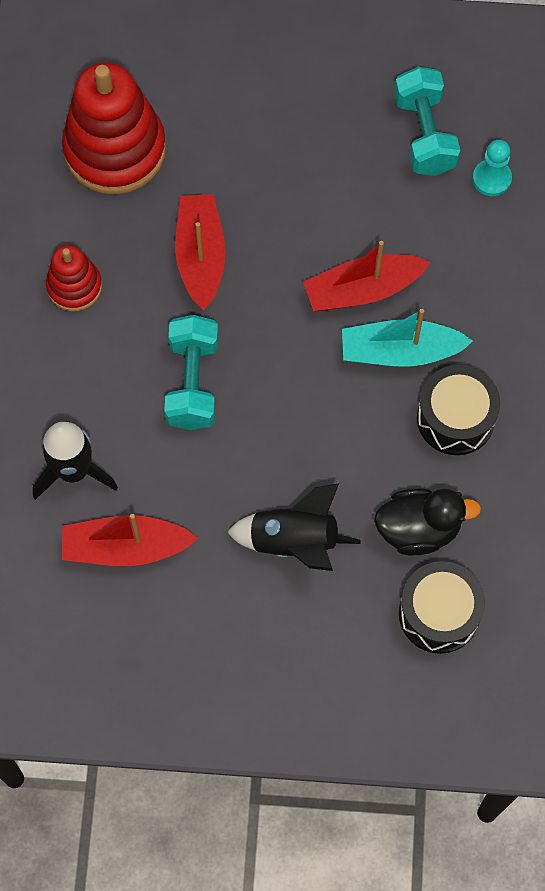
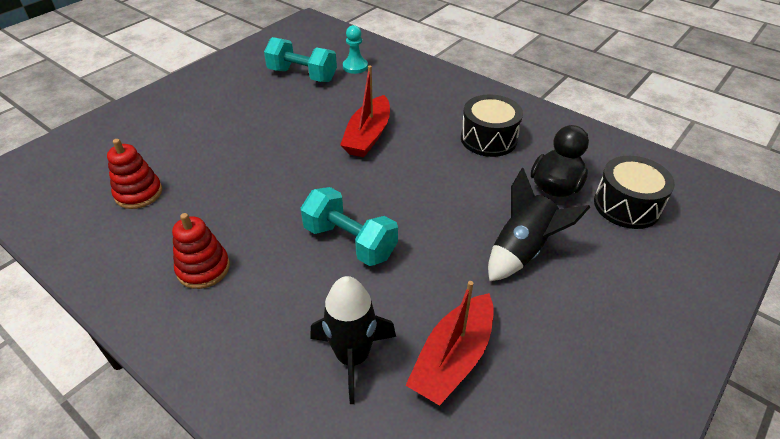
camera: 55 degrees left, 25 degrees down
red stacking toy [62,62,166,195] -> red stacking toy [107,139,162,209], size x0.53
red boat [175,194,226,310] -> none
turquoise boat [342,309,473,367] -> none

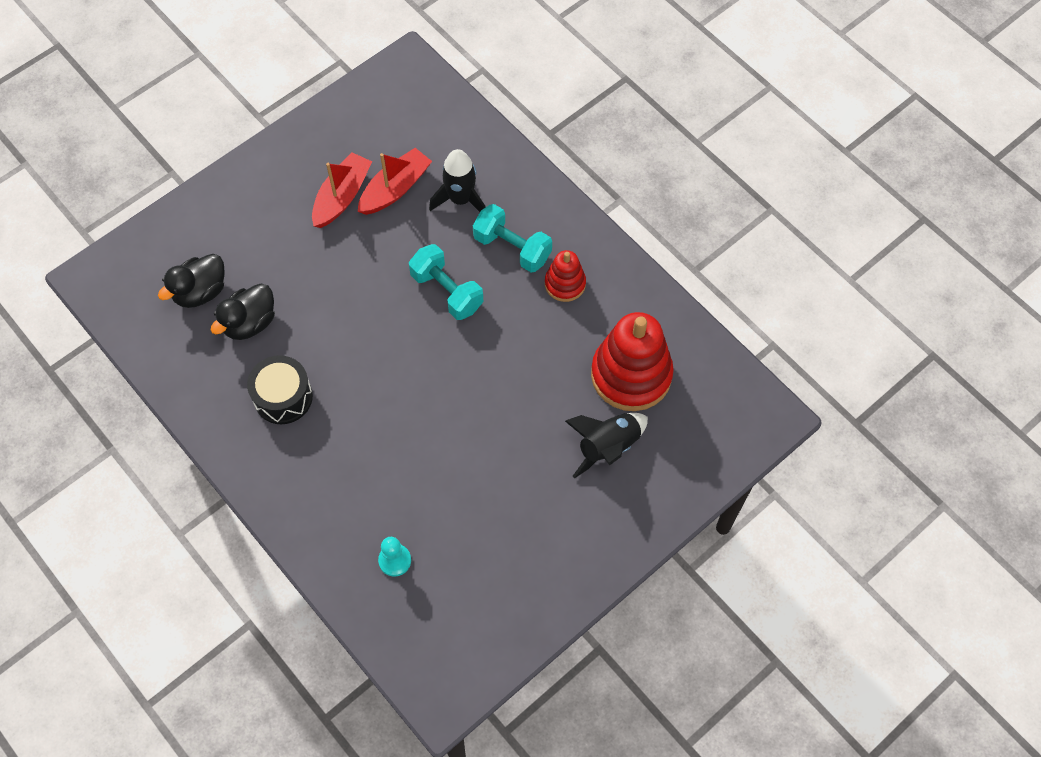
camera: 170 degrees left, 20 degrees up
red stacking toy [107,139,162,209] -> red stacking toy [591,312,674,411], size x1.90
turquoise dumbbell [264,37,337,82] -> turquoise dumbbell moved to [473,204,552,273]
red boat [340,66,390,157] -> red boat moved to [312,152,372,228]
black rocket [488,168,590,281] -> black rocket moved to [565,413,648,478]
black drum [594,156,675,229] -> black duck [158,254,225,308]

